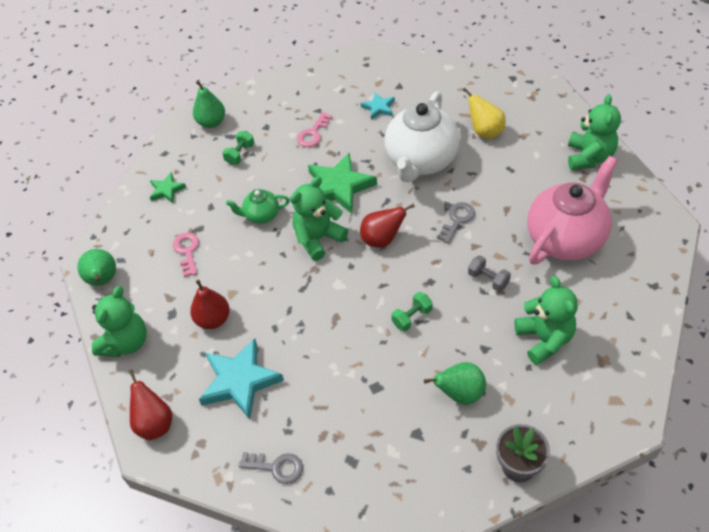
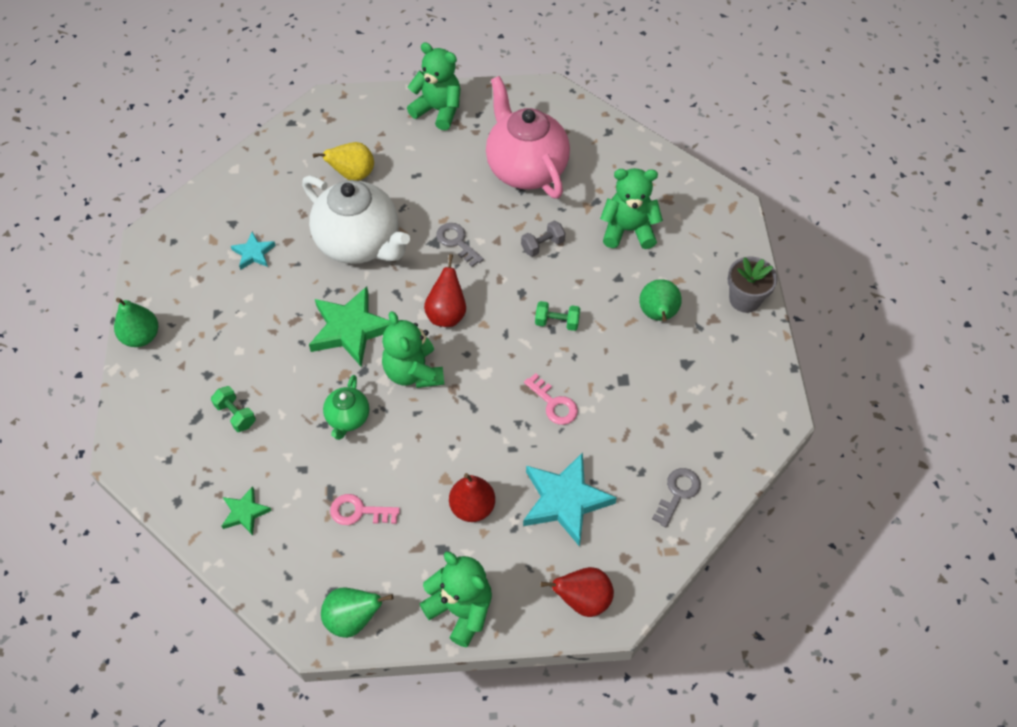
camera: 75 degrees left, 5 degrees up
green pear [193,80,225,128] -> green pear moved to [114,298,158,347]
pink key [297,112,332,147] -> pink key moved to [524,373,578,425]
green dumbbell [391,292,433,331] -> green dumbbell turned 60 degrees counterclockwise [535,301,580,331]

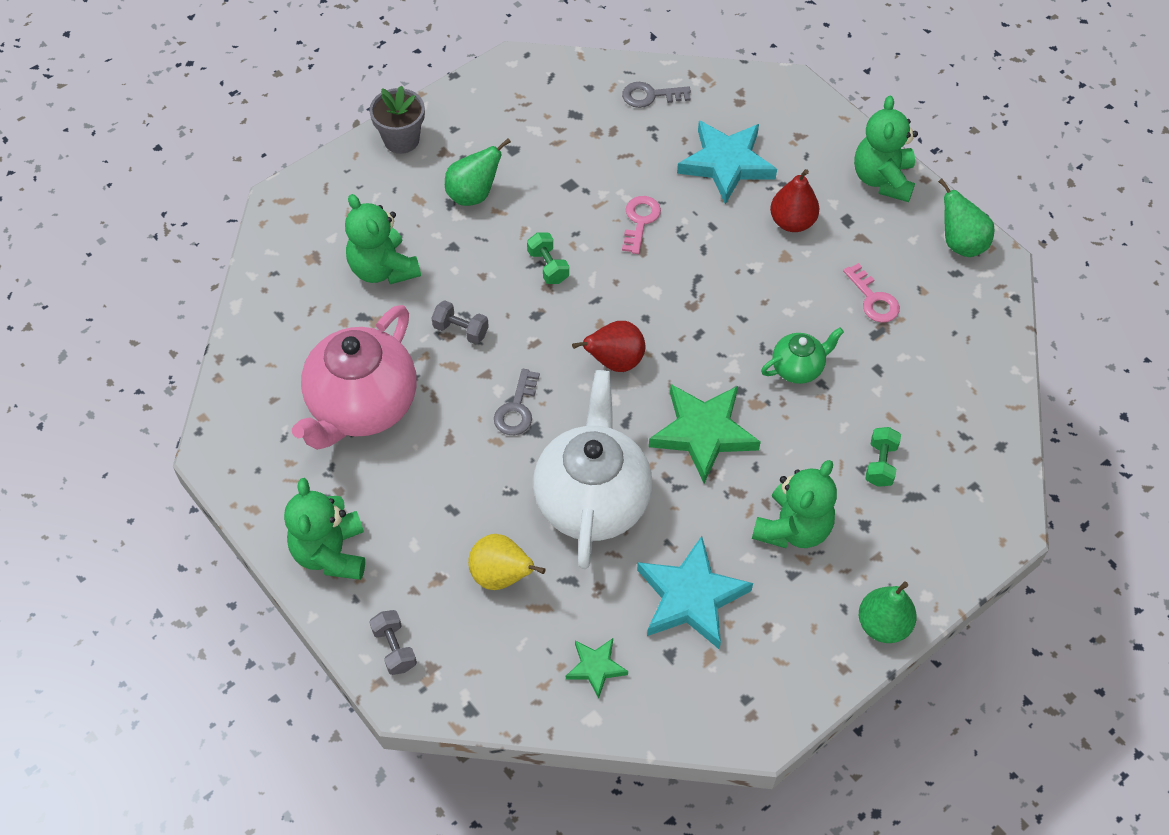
camera: 125 degrees left, 0 degrees up
green star [222,486,272,535] -> green star moved to [566,638,628,698]
turquoise star [231,232,276,270] -> turquoise star [637,536,753,649], size x1.92
green teddy bear [382,311,444,388] -> green teddy bear moved to [752,460,837,548]
red pear [540,567,614,617] -> none
none -> grey dumbbell [369,610,417,675]

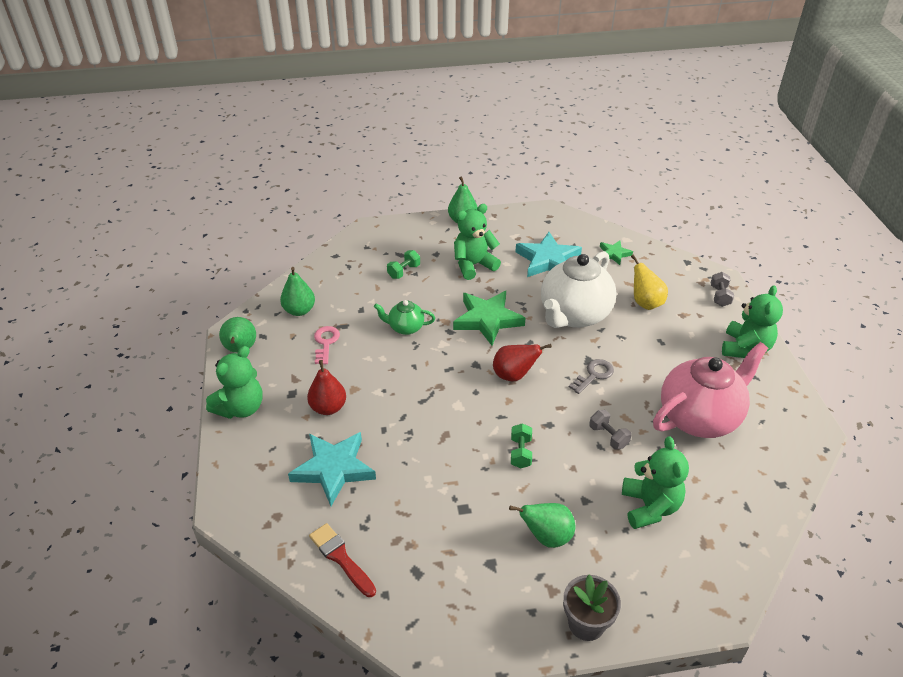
camera: 150 degrees left, 15 degrees down
grey key [622,82,691,108] -> red brush [309,523,376,597]
pink key [622,196,661,254] -> none
none -> green pear [280,267,315,316]

